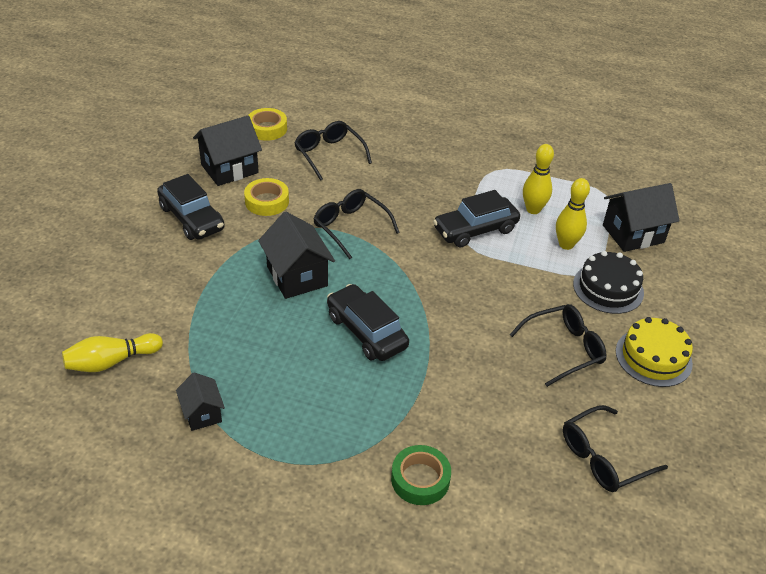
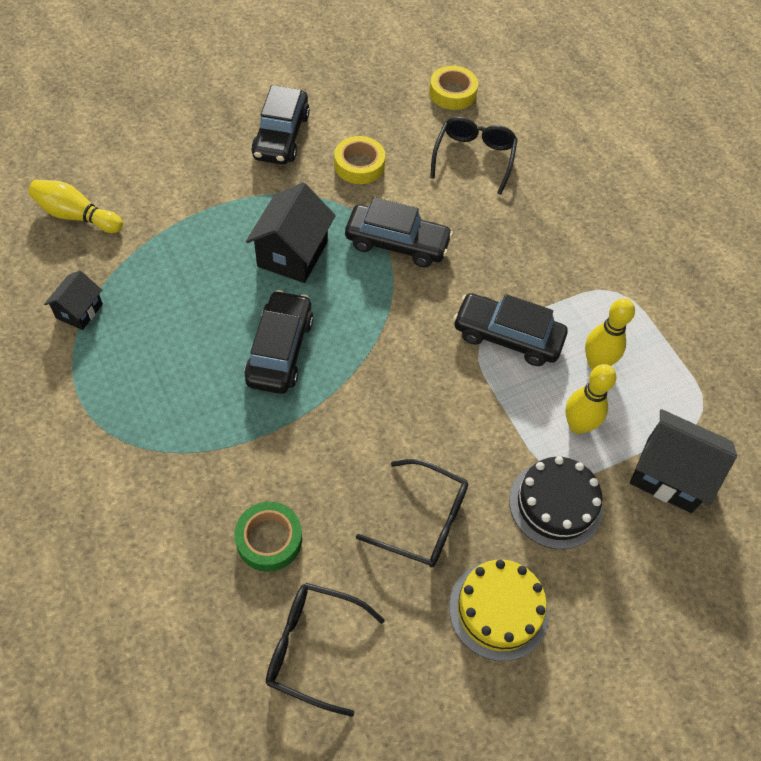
camera: 45 degrees right, 15 degrees up
black house [193,116,262,186] -> none
black glasses [314,189,400,259] -> black car [345,197,453,267]
green tape [391,445,451,505] -> green tape moved to [234,502,302,572]

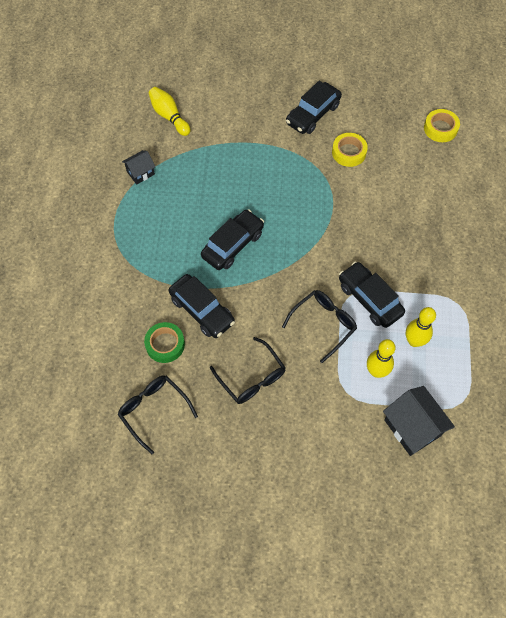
camera: 35 degrees right, 5 degrees up
black house [246,182,336,283] -> none
black car [345,197,453,267] -> black car moved to [169,274,235,338]
black glasses [430,117,518,195] -> black glasses moved to [282,290,357,363]
yellow cake [449,560,549,661] -> none
black cake [509,456,603,549] -> none

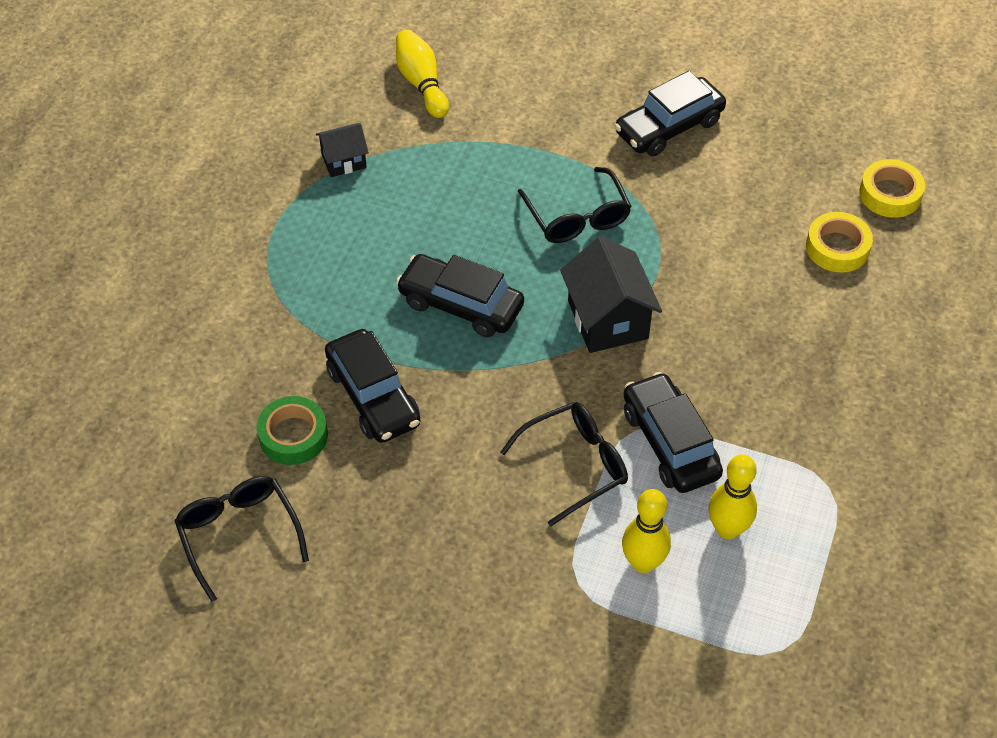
camera: 15 degrees right, 10 degrees down
black car [201,209,264,270] -> black car turned 120 degrees counterclockwise [396,254,524,337]
black glasses [210,337,286,404] -> black glasses moved to [518,167,632,243]
yellow tape [332,133,368,167] -> yellow tape moved to [806,212,873,273]
black house [383,386,455,456] -> black house moved to [560,236,662,353]

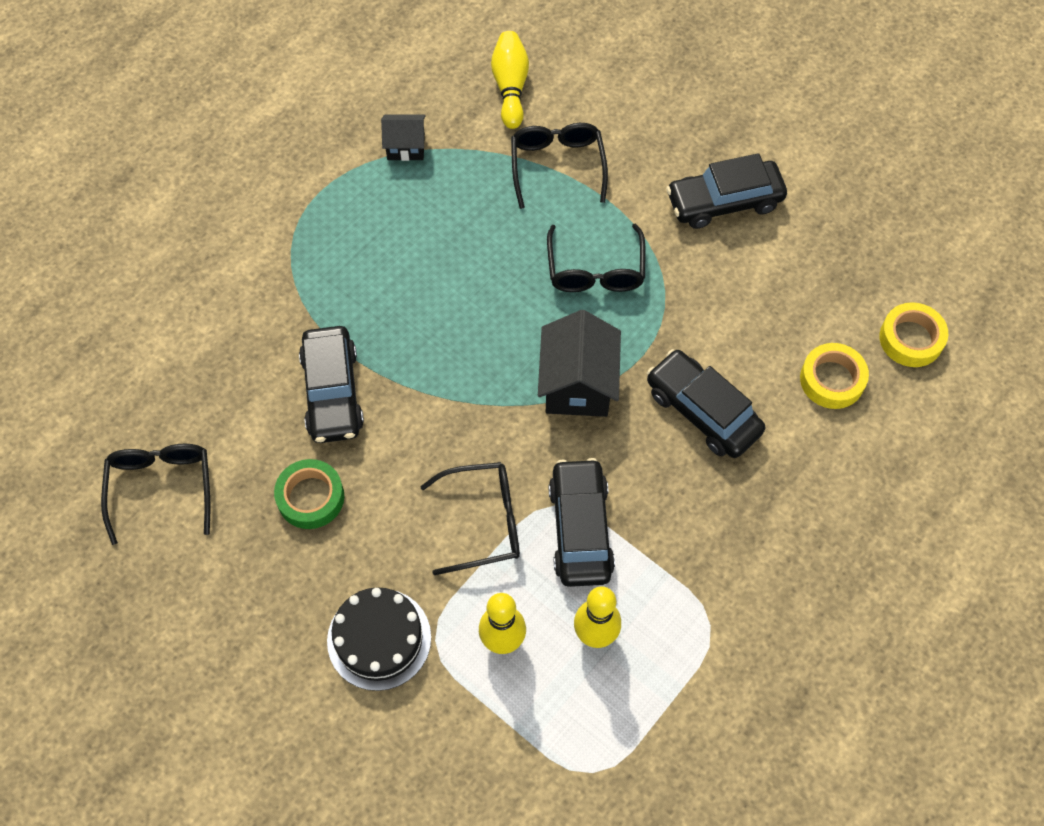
camera: 20 degrees right, 10 degrees up
green tape [257,396,328,465] -> green tape moved to [274,459,344,529]
black car [396,254,524,337] -> black car moved to [647,349,765,458]
none -> black cake [327,587,431,691]
none -> black glasses [511,123,608,209]

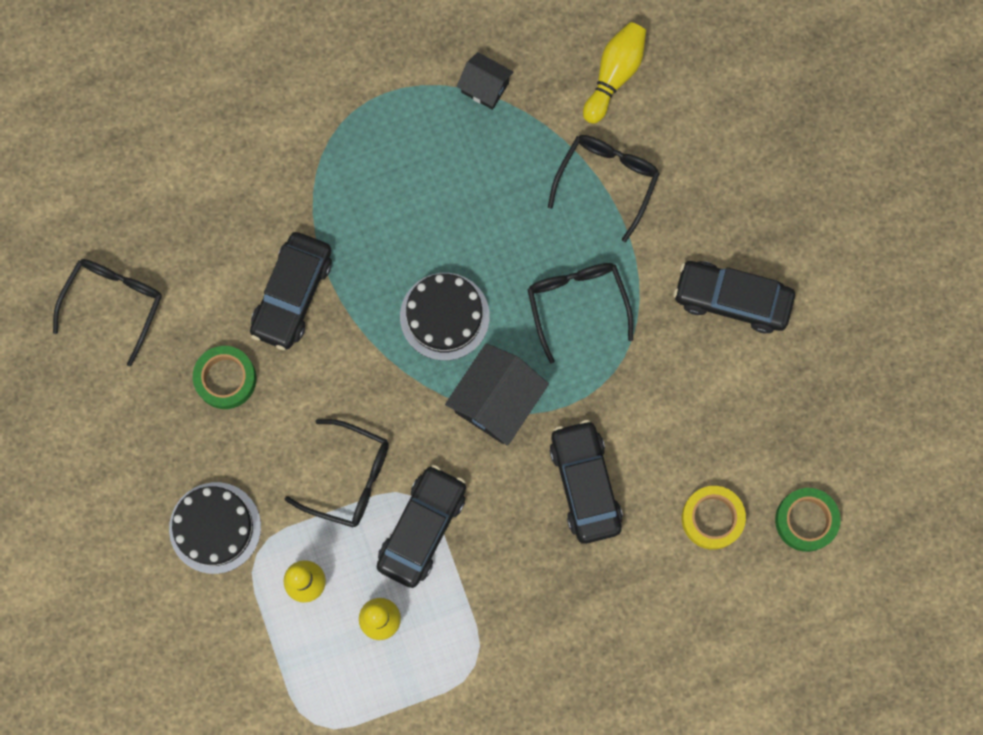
camera: 30 degrees right, 15 degrees up
black glasses [547,224,645,292] -> black glasses turned 135 degrees clockwise [527,263,633,364]
yellow tape [879,302,948,367] -> green tape [775,488,840,552]
none -> black cake [400,273,490,361]

